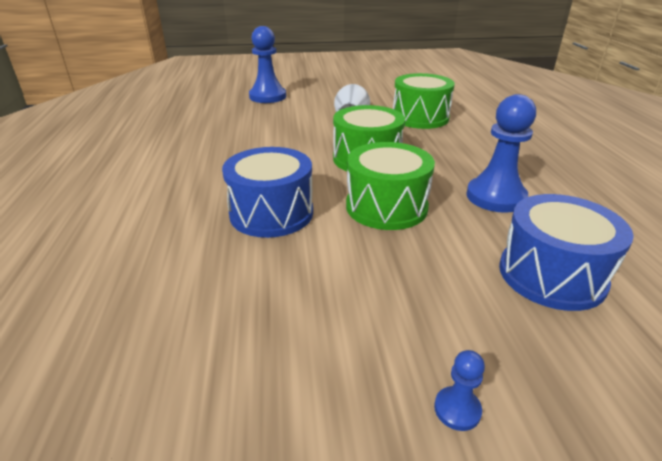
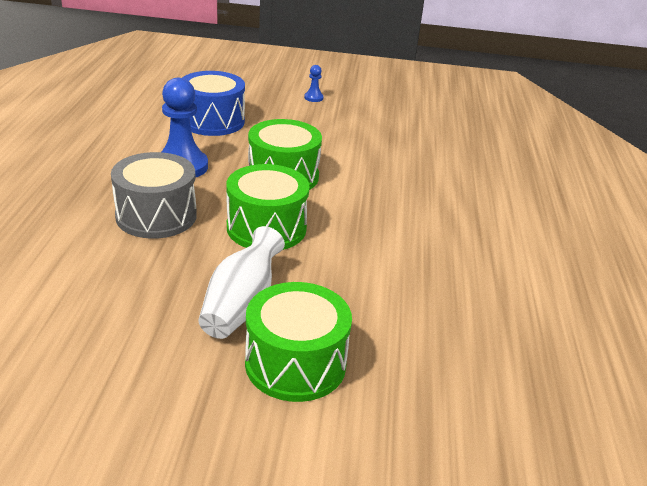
camera: 170 degrees left, 0 degrees up
blue drum [222,147,313,238] -> none
blue pawn [249,26,286,103] -> none
green drum [393,73,455,129] -> green drum moved to [245,282,352,402]
none -> grey drum [111,152,197,239]

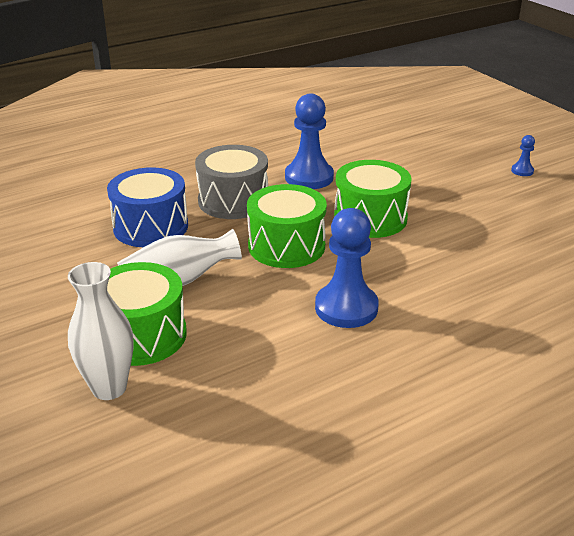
camera: 55 degrees right, 0 degrees up
blue drum [182,71,245,136] -> blue drum moved to [107,167,188,247]
none -> white vase [68,262,133,400]
none -> blue pawn [315,208,379,328]

